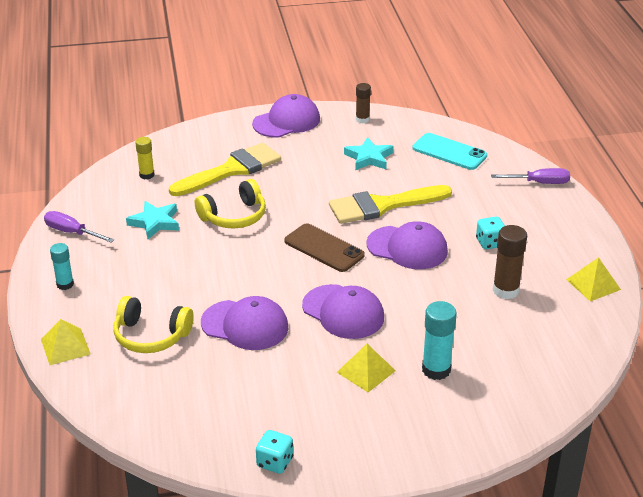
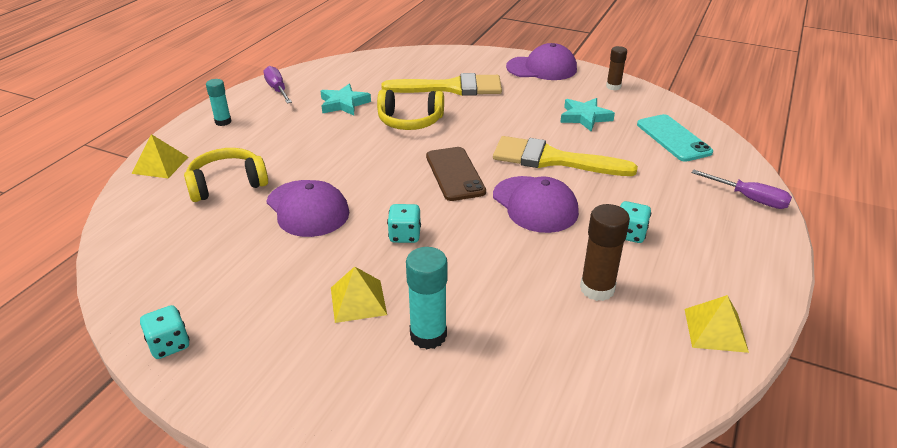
camera: 35 degrees right, 0 degrees up
yellow headphones [113,296,194,353] -> yellow headphones turned 105 degrees clockwise [184,148,268,202]
yellow glue stick [135,137,155,180] -> none
purple cap [302,284,384,339] -> turquoise dice [387,204,421,243]

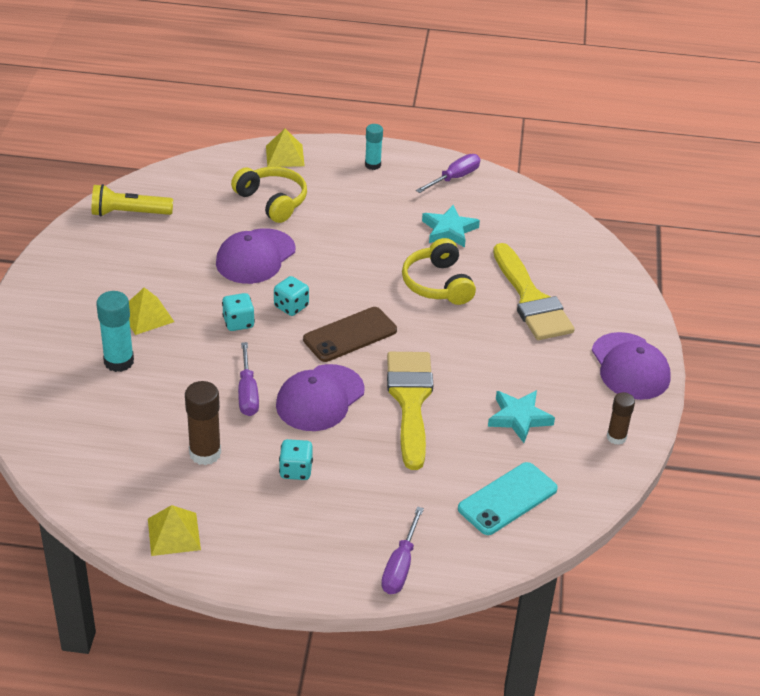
camera: 70 degrees right, 5 degrees up
turquoise dice [140,305,190,359] -> turquoise dice moved to [274,276,309,316]
none -> yellow flashlight [92,184,173,217]
none -> purple screwdriver [238,342,259,416]

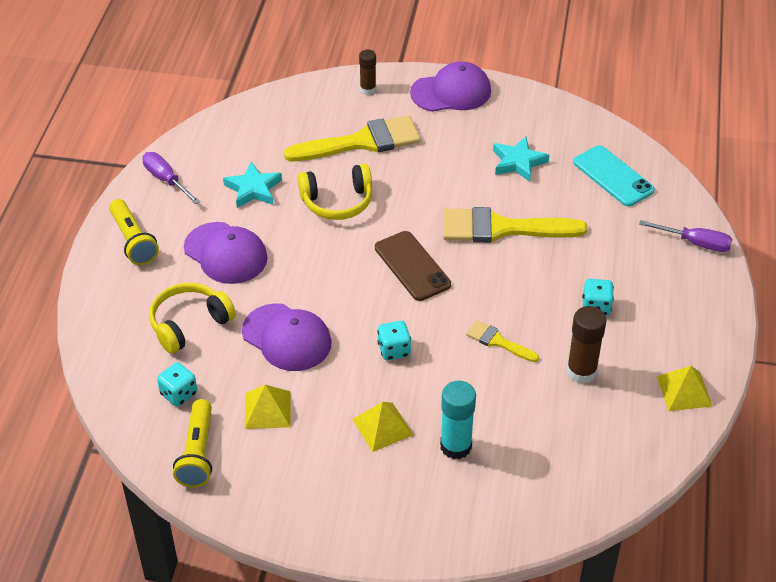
camera: 85 degrees left, 5 degrees up
purple screwdriver [238,342,259,416] -> yellow brush [466,320,539,362]
yellow pyramid [266,129,305,167] -> yellow pyramid moved to [245,385,291,429]
turquoise dice [274,276,309,316] -> turquoise dice moved to [157,362,197,407]
purple cap [276,364,365,431] -> purple cap moved to [184,222,268,284]
turquoise glue stick [365,124,383,170] -> yellow flashlight [109,199,159,265]
brown glue stick [607,392,635,445] -> brown glue stick moved to [359,50,376,95]

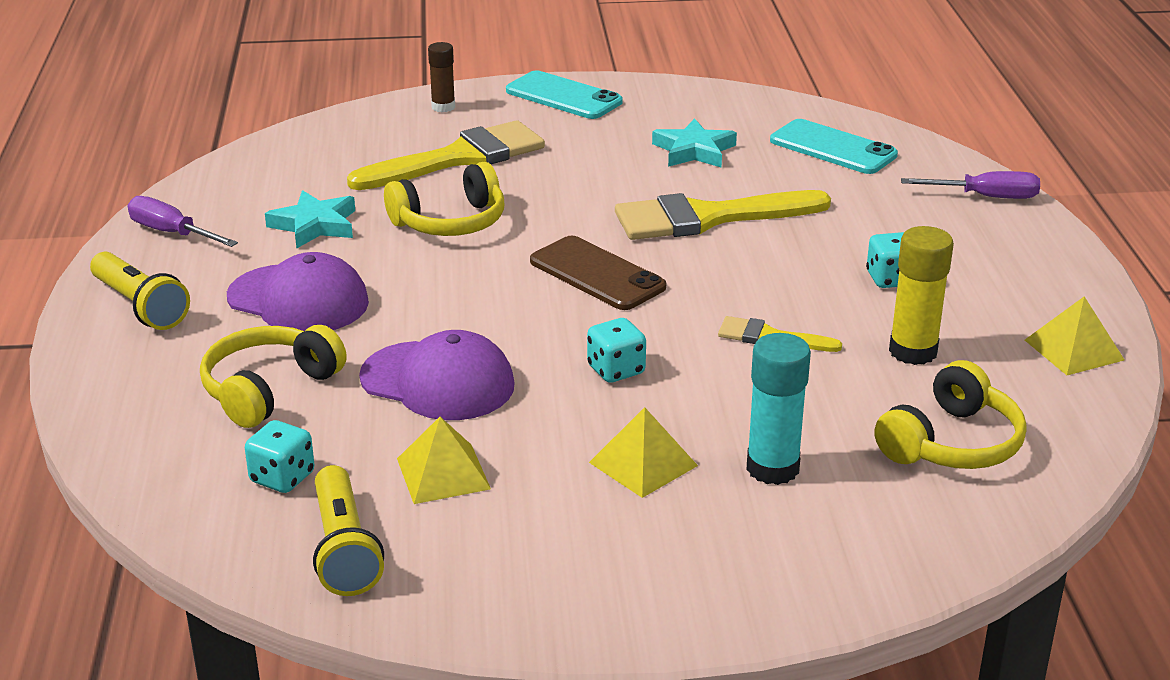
camera: 15 degrees left, 15 degrees down
purple cap [410,61,491,112] -> turquoise phone [506,71,623,119]
brown glue stick [567,306,606,384] -> yellow glue stick [889,226,954,365]
none -> yellow headphones [874,360,1027,469]

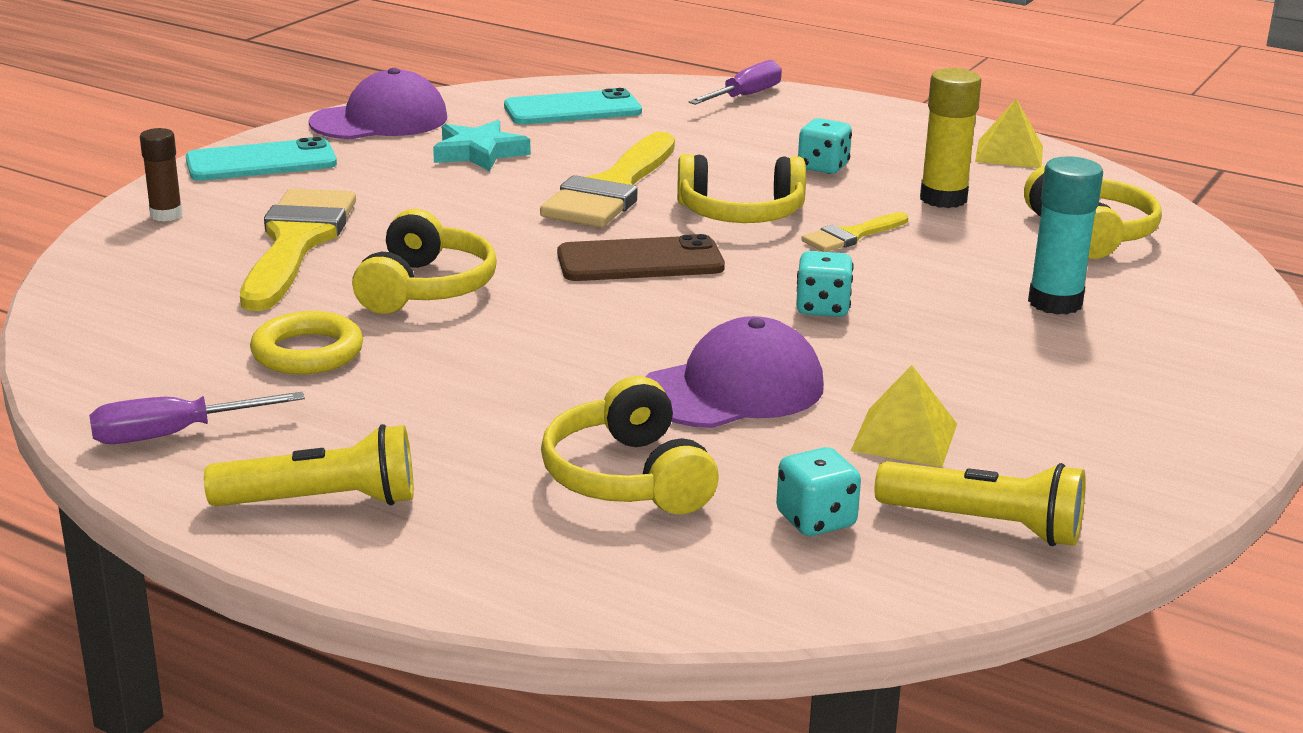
camera: 55 degrees left, 5 degrees down
purple cap [227,252,369,331] -> purple cap moved to [309,68,447,139]
turquoise star [265,190,355,249] -> yellow ring [250,311,363,374]
yellow pyramid [589,407,698,498] -> none
none -> yellow headphones [677,154,806,223]

